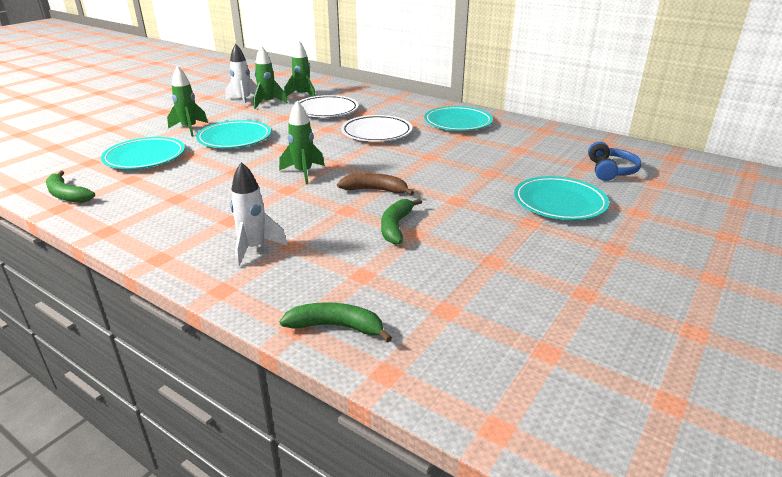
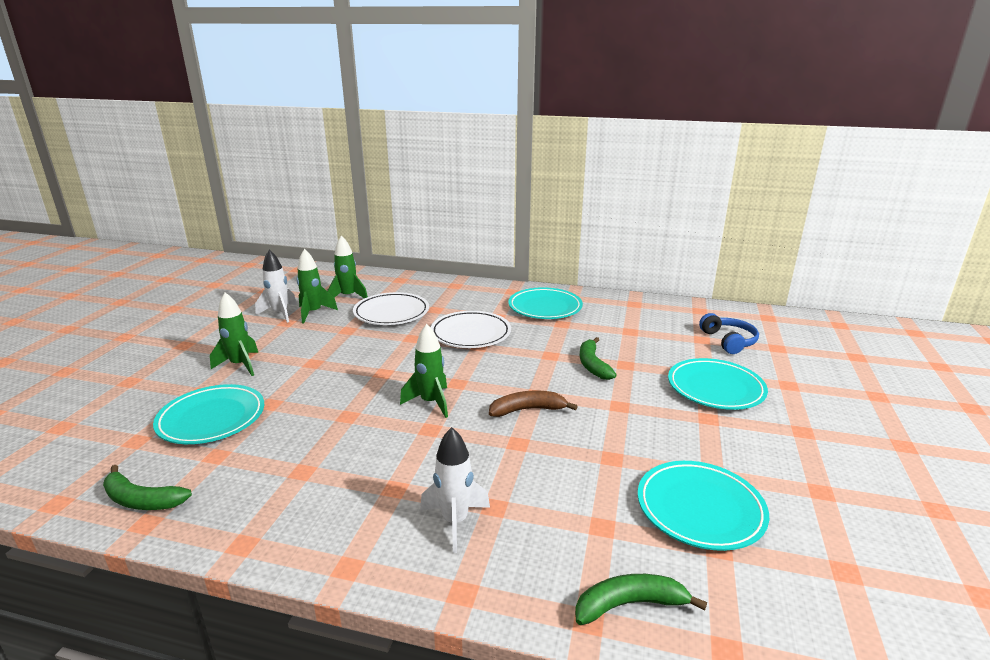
camera: 20 degrees left, 5 degrees down
turquoise plate [196,120,271,148] -> turquoise plate moved to [638,461,769,551]
green banana [381,198,422,245] -> green banana moved to [580,337,617,380]

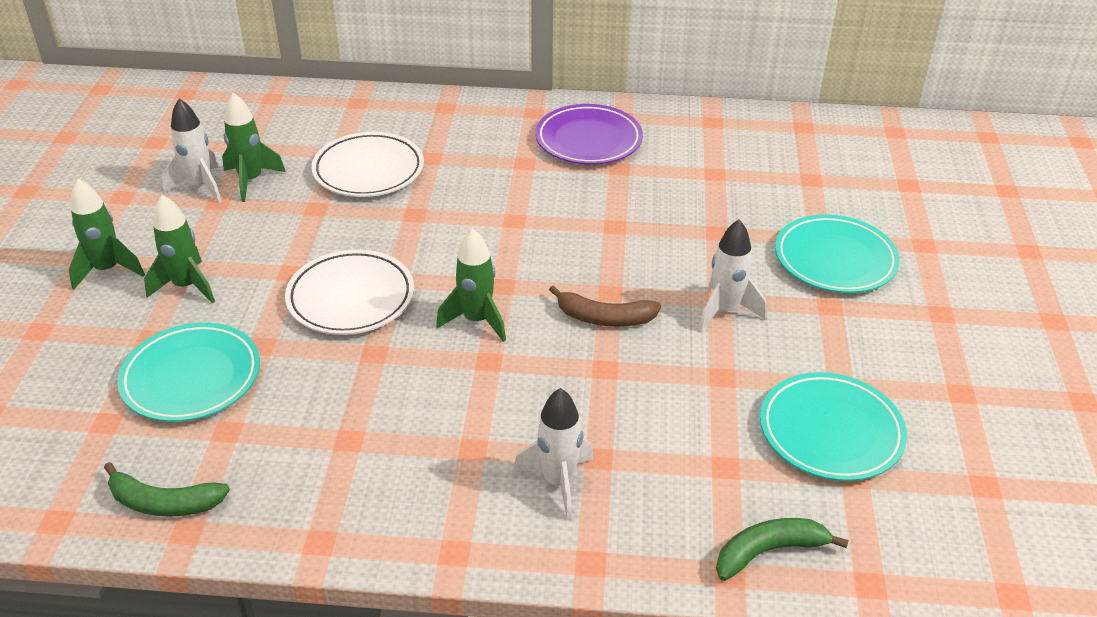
camera: 10 degrees left, 15 degrees up
green rocket [327,236,368,298] -> green rocket moved to [69,179,145,290]
white plate [430,311,511,348] -> white plate moved to [285,249,414,335]
brown banana [489,391,578,417] -> brown banana turned 150 degrees counterclockwise [549,285,661,327]
turquoise plate [508,287,583,319] -> purple plate [535,104,643,165]
green banana [580,337,617,380] -> none
blue headphones [699,313,759,354] -> none
none -> white rocket [698,220,766,332]

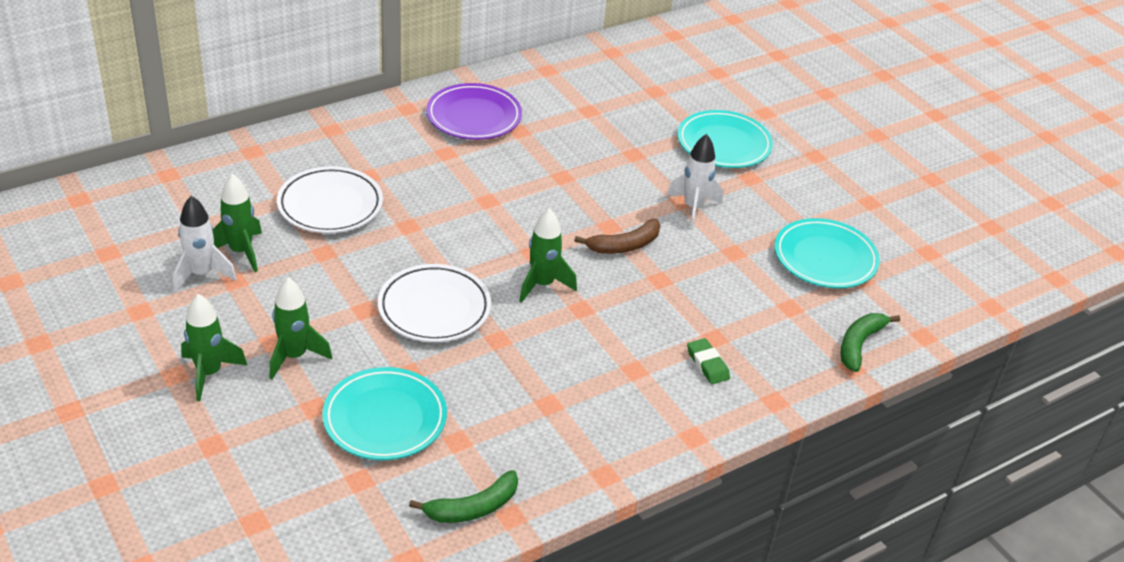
camera: 40 degrees left, 0 degrees up
white rocket [513,388,594,520] -> green eraser [687,338,730,384]

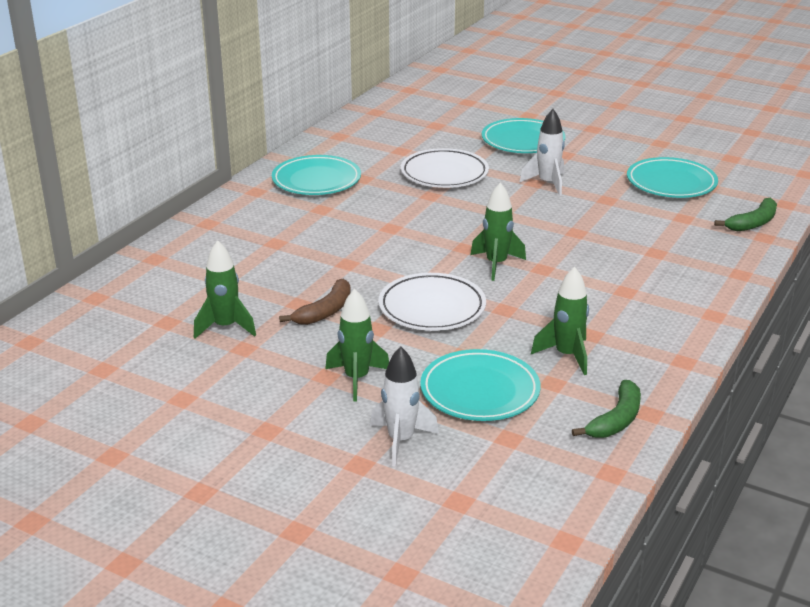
camera: 25 degrees left, 10 degrees down
white rocket [173,196,237,292] -> white rocket moved to [370,347,439,467]
green rocket [181,294,247,401] -> green rocket moved to [531,267,589,375]
white plate [277,166,383,233] -> white plate moved to [401,148,489,188]
purple plate [426,83,522,140] -> turquoise plate [272,155,361,195]
brown banana [574,219,660,254] -> brown banana moved to [279,279,351,325]
green eraser [687,338,730,384] -> none
green banana [841,313,900,372] -> green banana turned 135 degrees counterclockwise [714,198,777,231]

